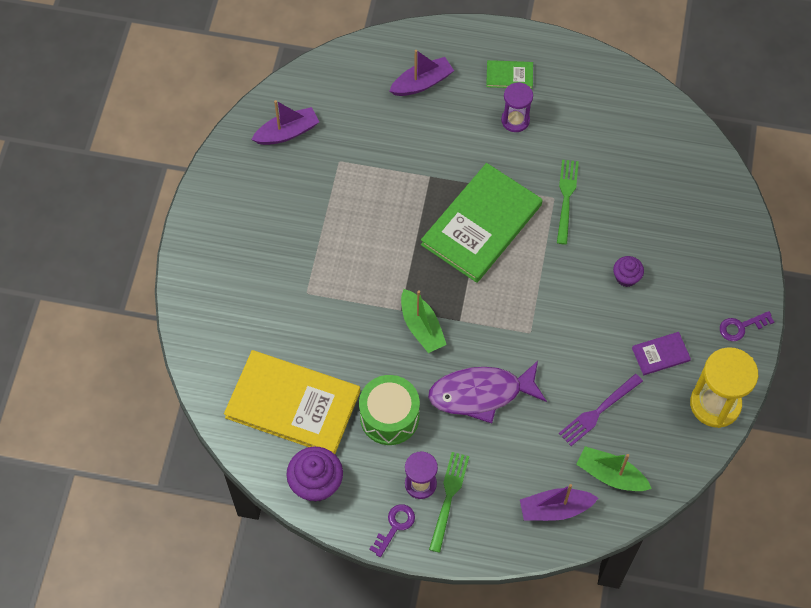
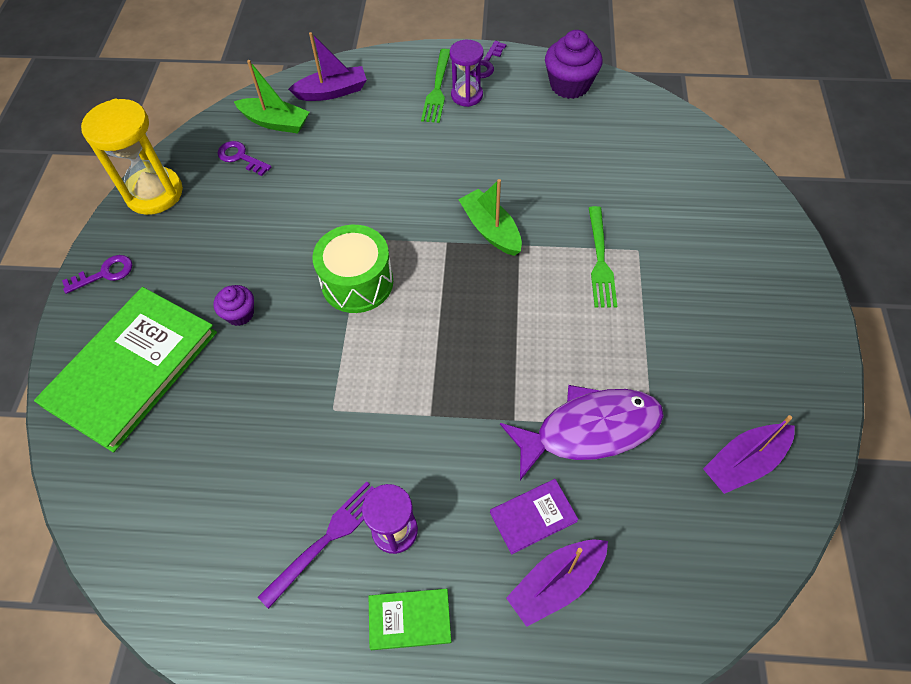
camera: 175 degrees right, 5 degrees down
yellow book [224,350,360,454] -> none
green drum [359,375,420,445] -> green drum moved to [312,225,393,313]
green book [421,163,542,283] -> green book moved to [34,287,217,452]
purple fish [428,361,547,423] -> purple fish moved to [500,385,664,480]
green fork [557,160,579,244] -> green fork moved to [589,206,617,308]
purple fork [559,374,643,446] -> purple fork moved to [258,482,374,609]
purple book [632,332,691,375] -> purple book moved to [490,479,579,555]
none -> purple key [217,141,271,176]

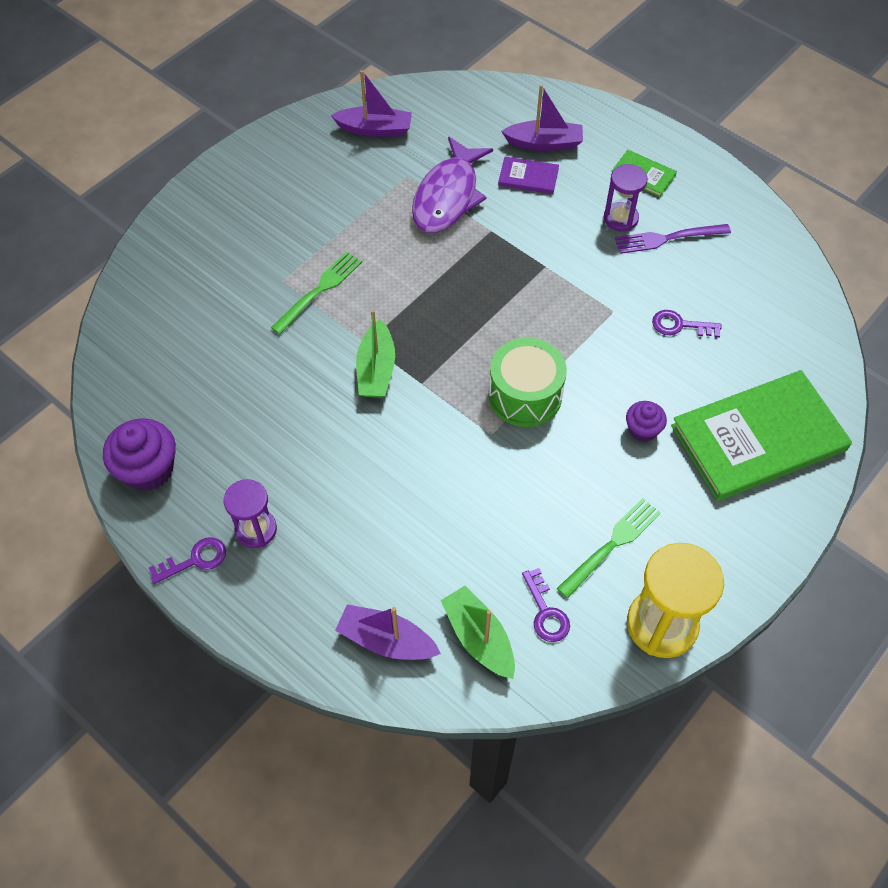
camera: 145 degrees left, 0 degrees up
purple key [62,255,132,294] -> purple key moved to [652,310,722,338]
green fork [421,49,450,123] -> green fork moved to [557,498,661,598]
purple fish [500,385,664,480] -> purple fish turned 90 degrees counterclockwise [412,137,493,233]

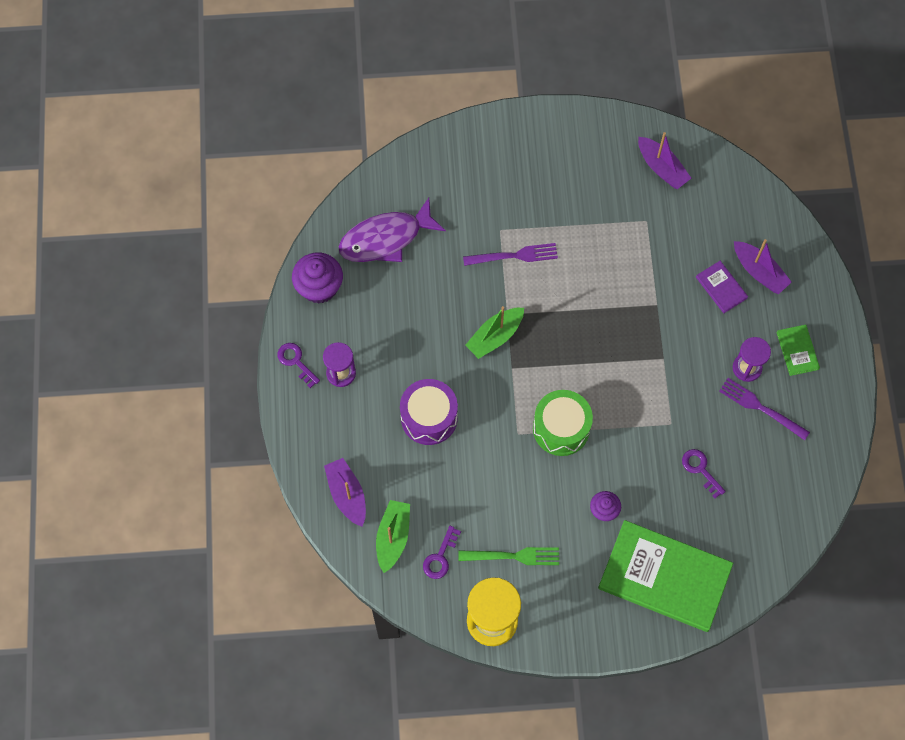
camera: 45 degrees right, 10 degrees up
purple key [149,537,226,584] -> purple key turned 150 degrees counterclockwise [277,343,320,388]
green fork [271,251,362,334] -> purple fork [463,243,558,266]
purple fish [412,137,493,233] -> purple fish moved to [338,198,446,262]
none -> purple drum [400,379,458,445]

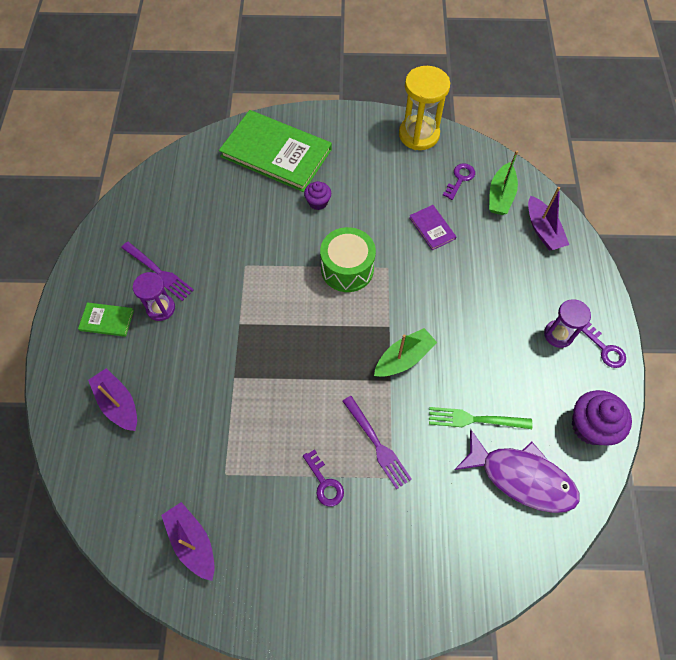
camera: 175 degrees left, 5 degrees down
purple fish [338,198,446,262] -> purple fish turned 45 degrees clockwise [454,429,579,513]
purple drum [400,379,458,445] -> none
green fork [459,547,559,565] -> green fork moved to [429,407,532,429]
purple fork [463,243,558,266] -> purple fork turned 120 degrees counterclockwise [343,396,412,489]
purple key [682,449,726,498] -> purple key moved to [303,449,344,507]
purple book [696,261,748,313] -> purple book moved to [409,205,456,250]
green book [776,325,820,376] -> green book turned 75 degrees counterclockwise [78,302,134,337]

